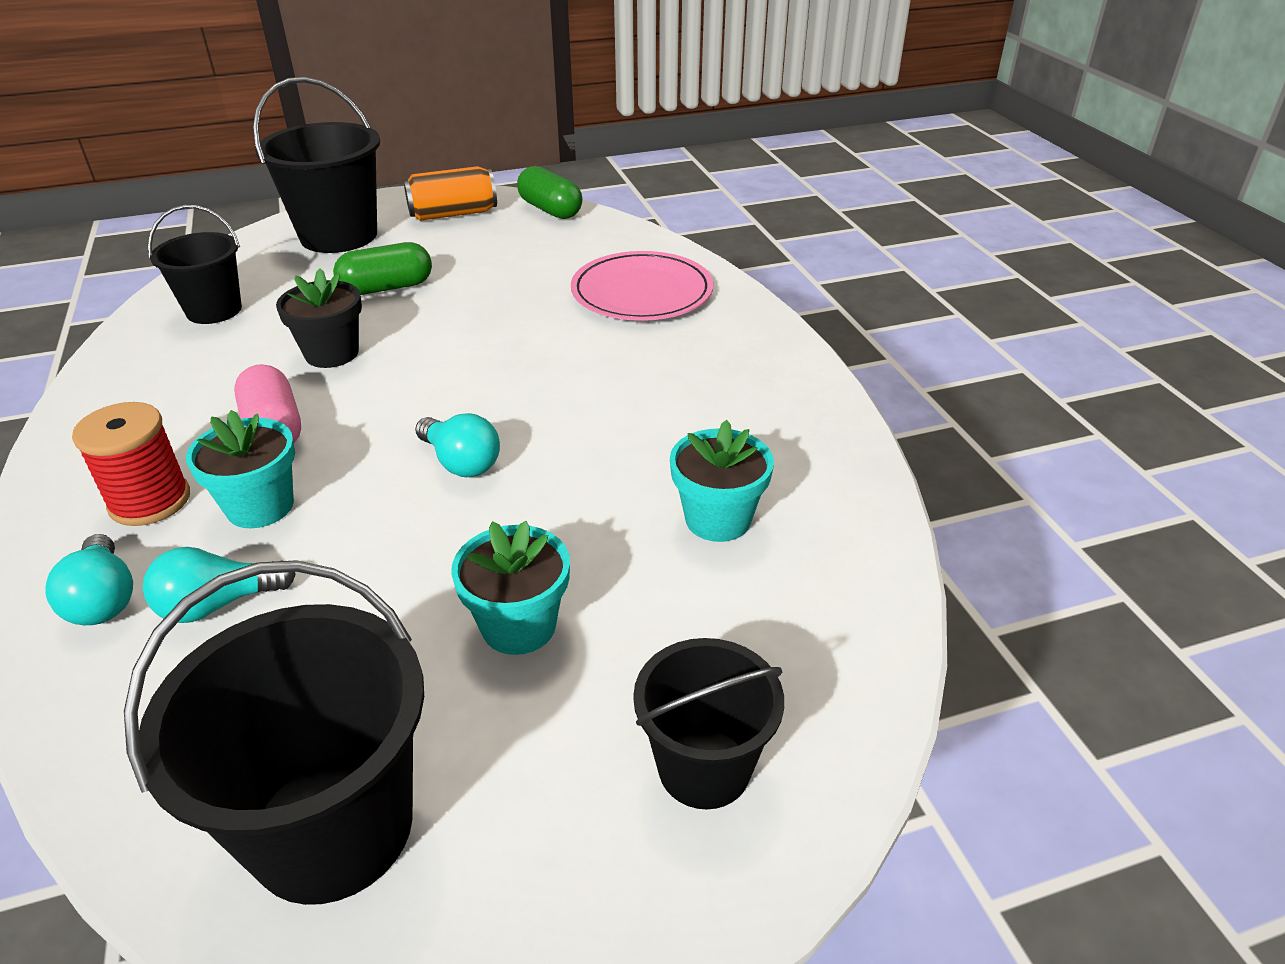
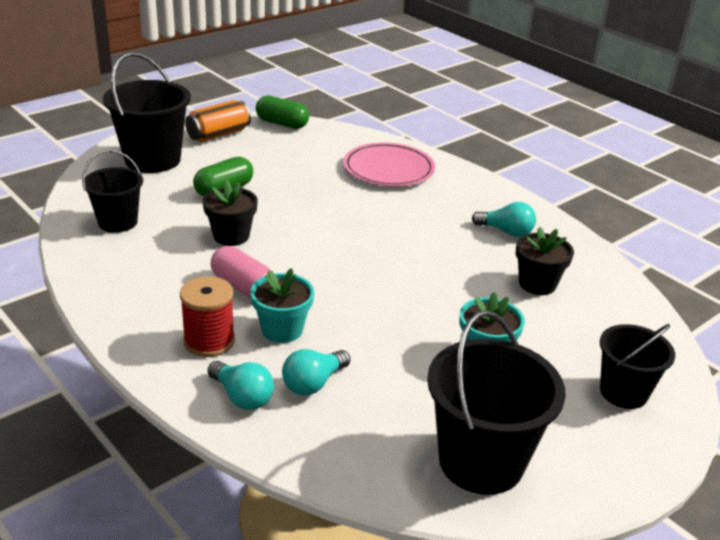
camera: 25 degrees left, 5 degrees down
turquoise light bulb [415,413,500,477] -> turquoise light bulb moved to [472,202,536,237]
turquoise flower pot [670,420,774,542] -> black flower pot [515,227,574,295]

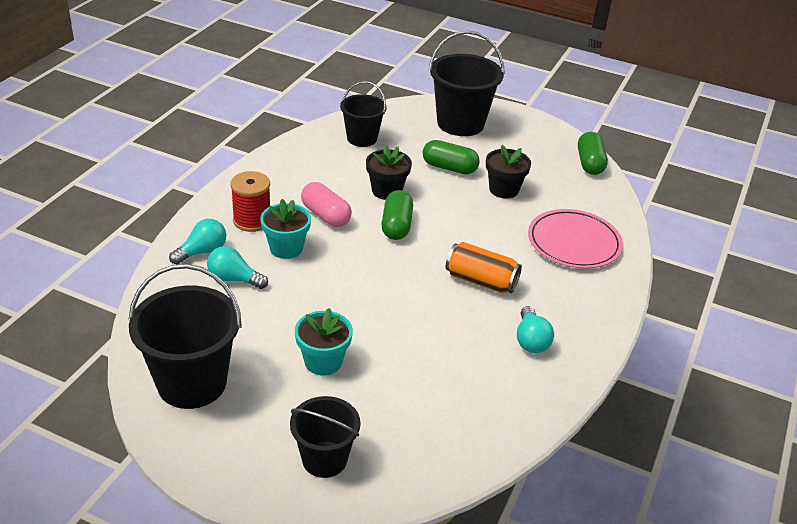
camera: 65 degrees right, 5 degrees up
orange can [185,100,251,142] -> orange can moved to [446,242,522,293]
turquoise light bulb [207,361,274,410] -> turquoise light bulb turned 150 degrees counterclockwise [169,219,226,264]
pink capsule [211,246,271,298] -> pink capsule turned 60 degrees counterclockwise [301,182,352,227]
black flower pot [515,227,574,295] -> black flower pot moved to [486,145,531,199]
none -> green capsule [381,190,413,240]

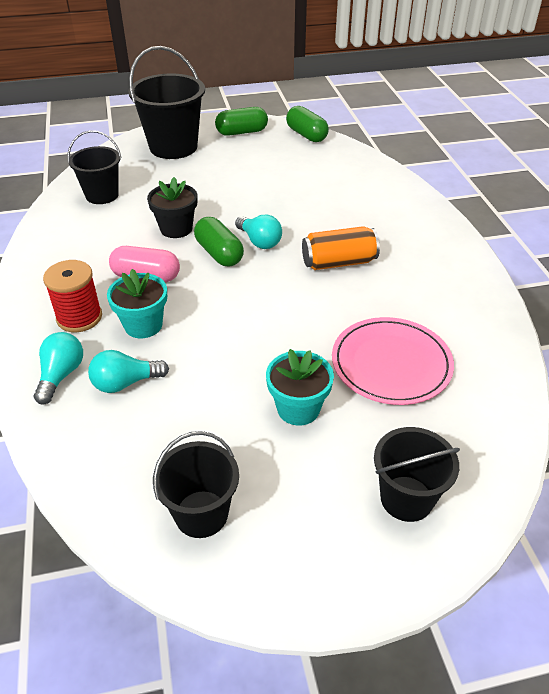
camera: 35 degrees left, 5 degrees up
black bucket [128,264,242,409] -> black bucket [153,431,239,538], size x0.62
green capsule [423,140,480,174] -> green capsule moved to [215,107,268,136]
black flower pot [486,145,531,199] -> none
turquoise light bulb [517,306,554,353] -> turquoise light bulb moved to [235,215,282,249]
pink plate [528,209,623,269] -> pink plate moved to [332,317,454,405]

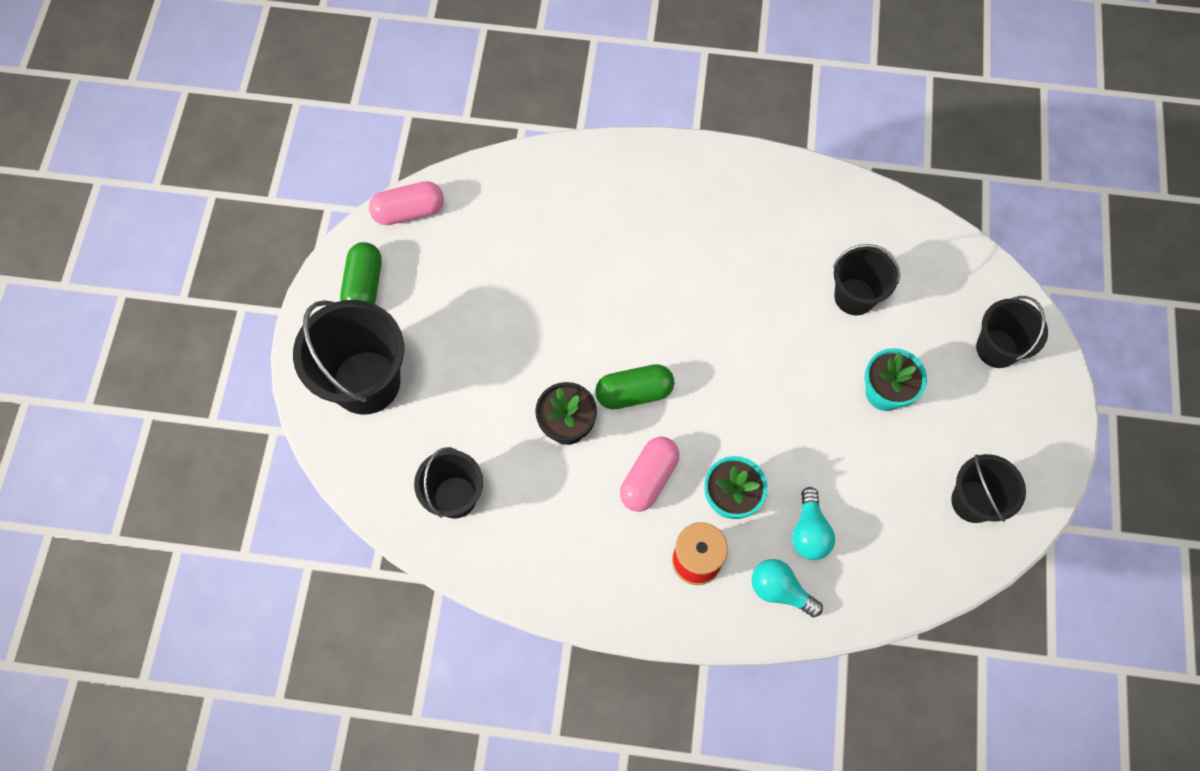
camera: 70 degrees left, 25 degrees up
turquoise light bulb [235,215,282,249] -> none
green capsule [286,106,329,142] -> pink capsule [369,181,444,225]
orange can [302,226,380,270] -> none
pink plate [332,317,454,405] -> black bucket [833,244,900,315]

